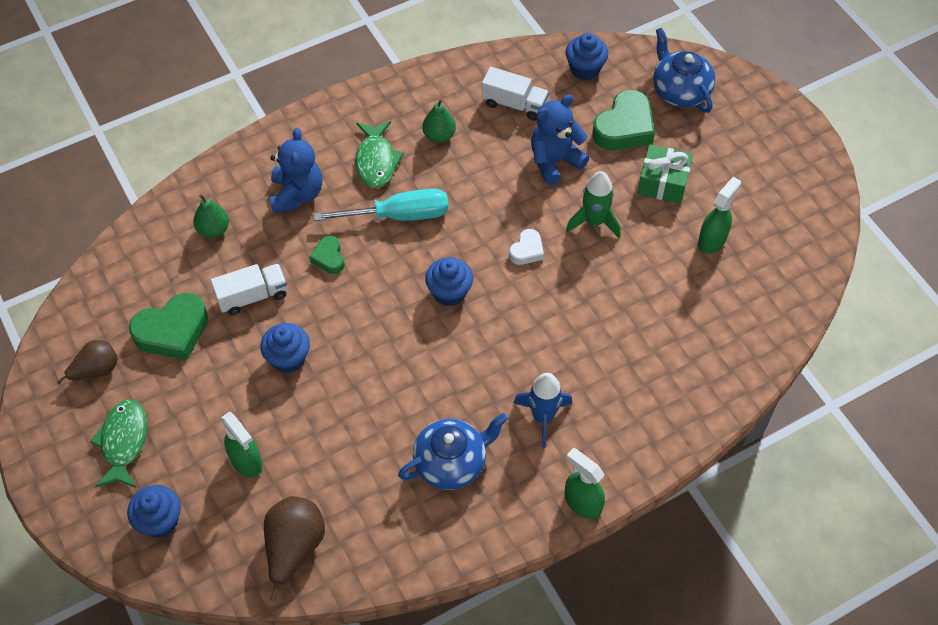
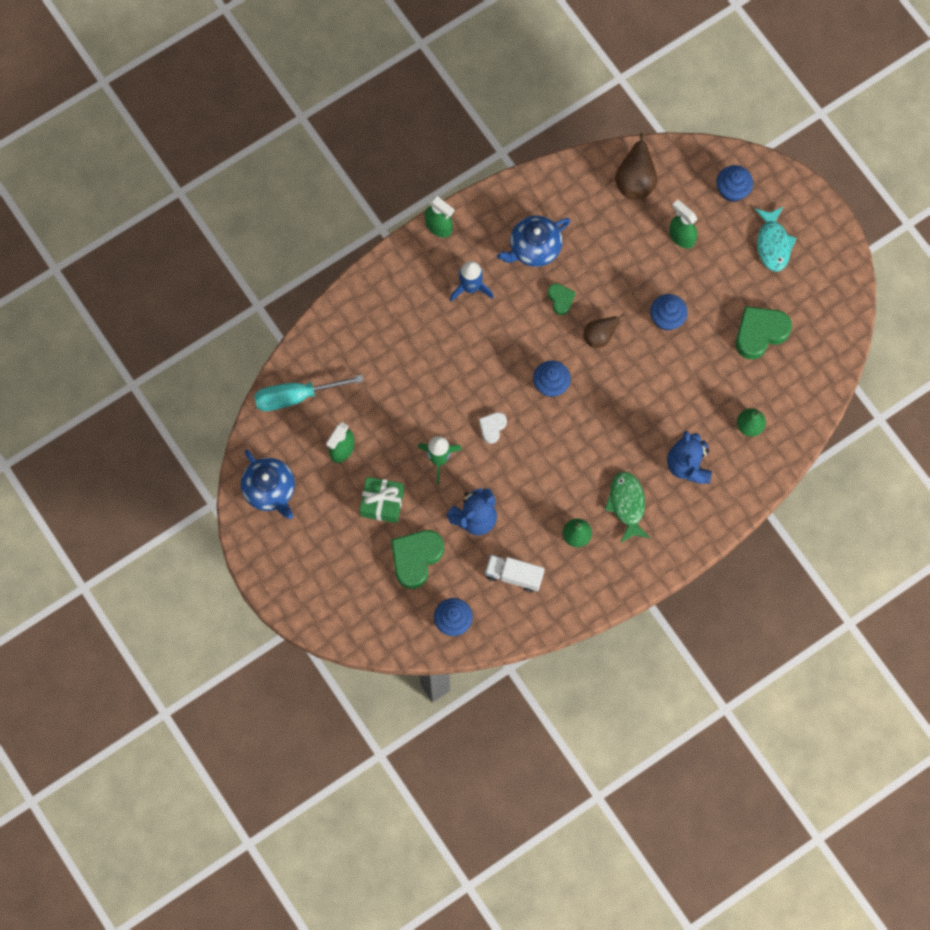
camera: 175 degrees right, 15 degrees up
brown pear [57,340,118,384] -> brown pear moved to [583,314,624,348]
green fish [90,399,147,488] -> turquoise fish [755,207,797,272]
white truck [211,264,287,315] -> none
green heart [310,236,345,274] -> green heart moved to [548,283,575,315]
turquoise screwdriver [313,189,448,221] -> turquoise screwdriver moved to [254,375,364,411]
blue teapot [653,28,715,113] -> blue teapot moved to [241,449,295,519]

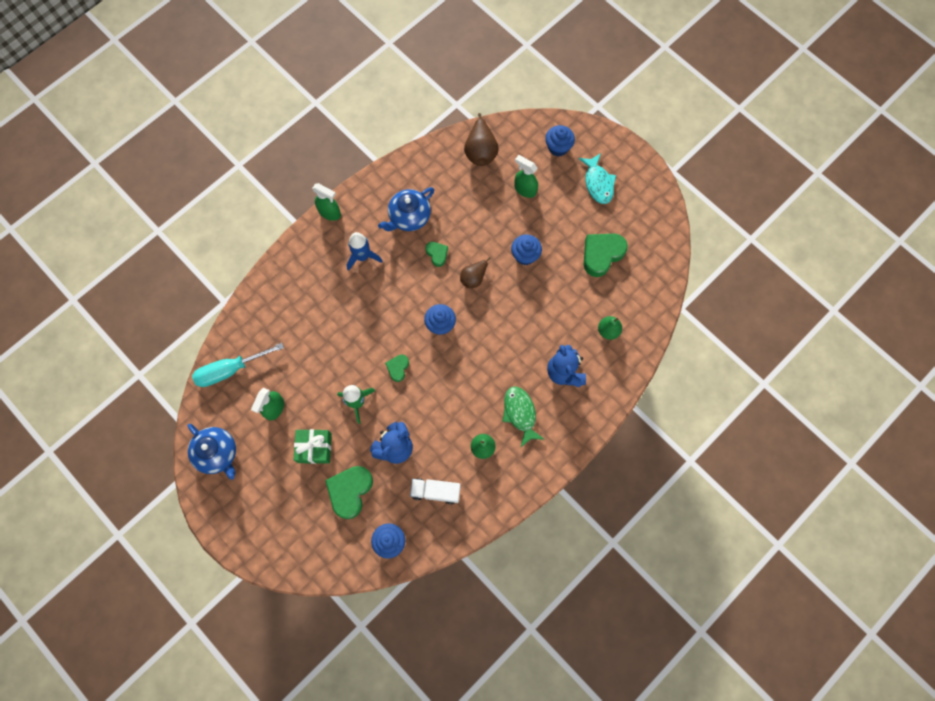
camera: 10 degrees left, 0 degrees up
white heart [479,412,507,444] -> green heart [385,355,409,382]

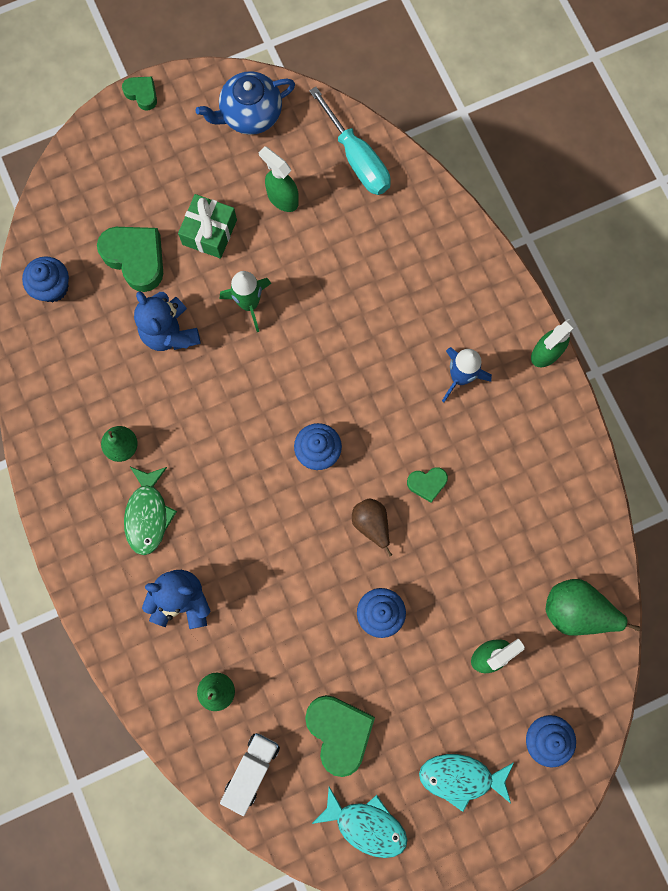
camera: 110 degrees right, 5 degrees up
turquoise screwdriver [192,343,284,387] -> turquoise screwdriver turned 150 degrees clockwise [309,87,391,195]
blue teapot [378,187,434,231] -> none
green heart [385,355,409,382] -> green heart moved to [122,77,157,110]
white truck [410,478,461,504] -> white truck moved to [220,733,280,816]
brown pear [464,113,499,166] -> green pear [546,579,640,636]
green fish [502,386,544,448] -> green fish turned 90 degrees clockwise [124,467,177,555]
none -> turquoise fish [312,787,407,858]

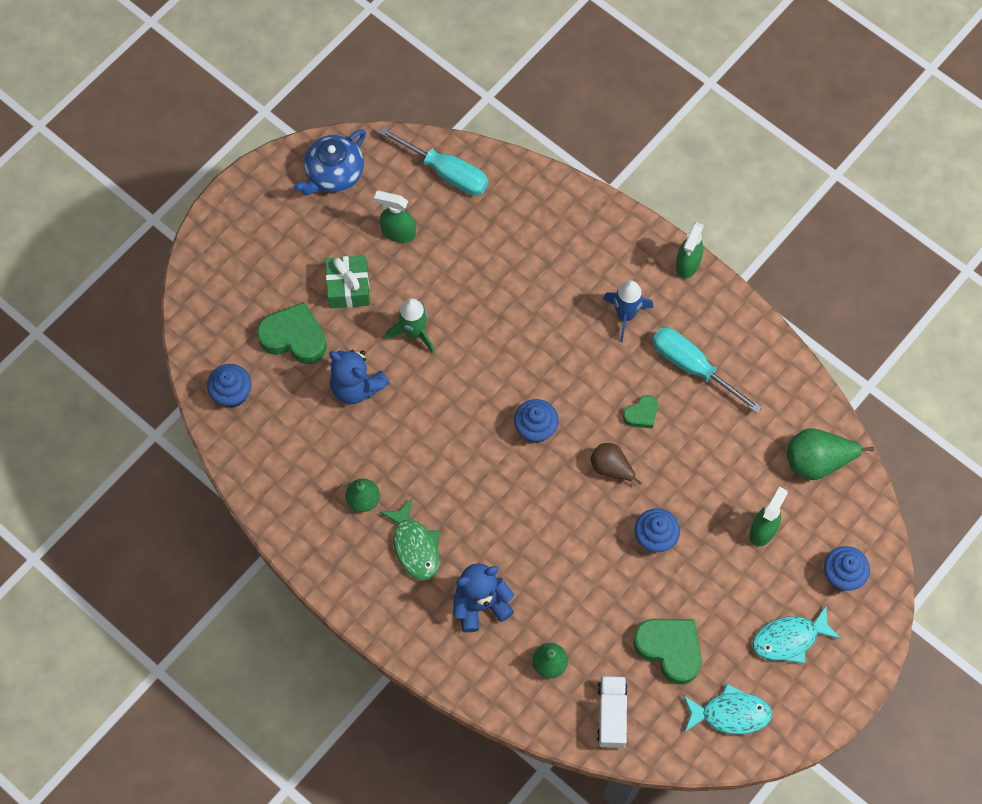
camera: 25 degrees left, 10 degrees down
green heart [122,77,157,110] -> none
none -> turquoise screwdriver [652,327,762,413]

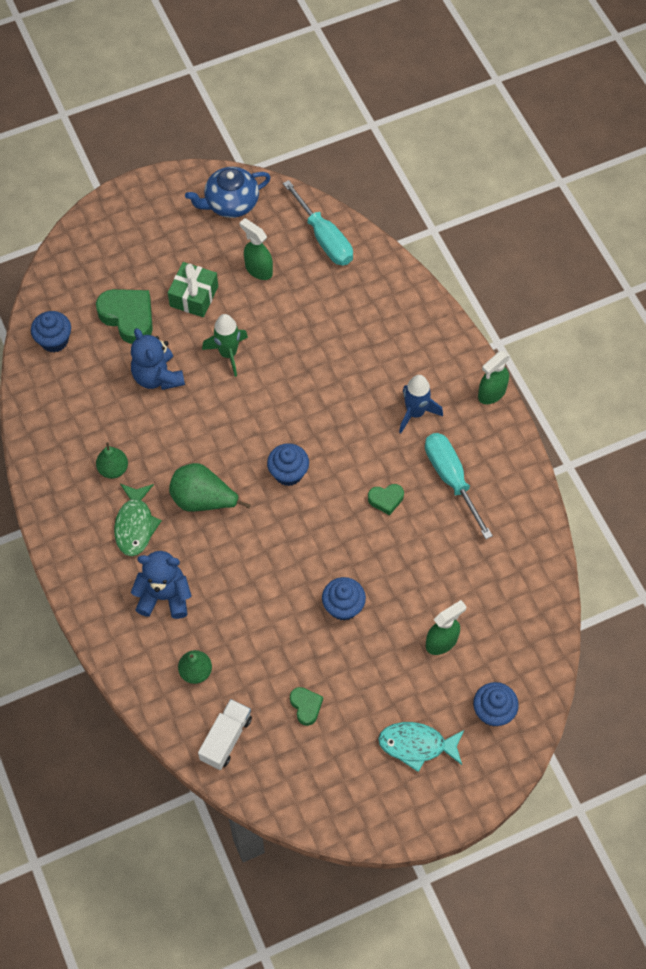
camera: 25 degrees right, 5 degrees down
brown pear [591,443,642,485] -> none
green heart [633,619,701,685] -> green heart [290,687,323,726], size x0.53
turquoise fish [683,684,772,735] -> none
green pear [787,428,875,480] -> green pear moved to [169,463,251,511]

